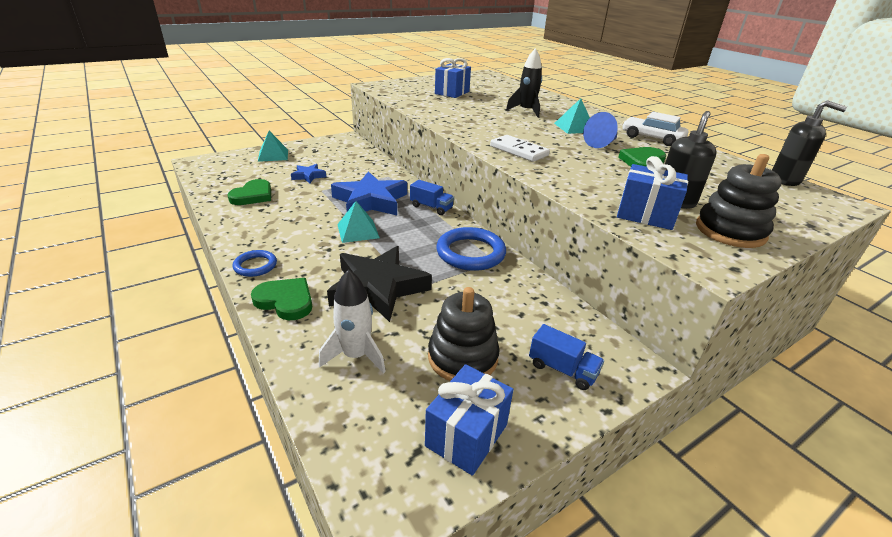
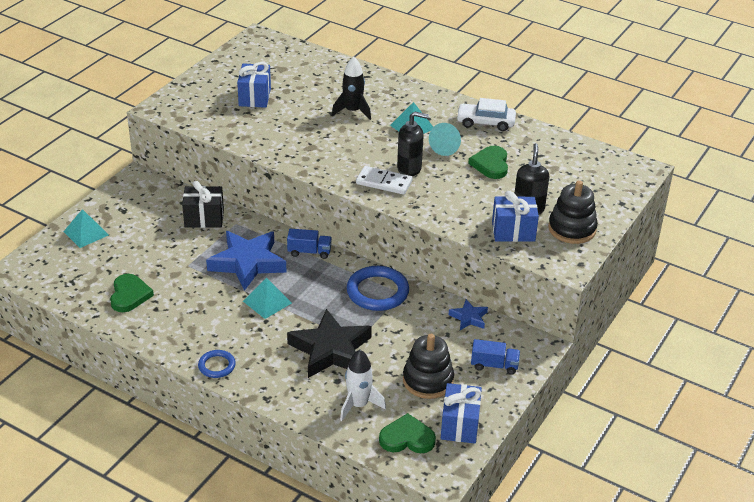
camera: 25 degrees left, 5 degrees up
green heart [251,278,312,320] -> green heart moved to [379,413,436,453]
blue star [291,164,326,183] -> blue star moved to [449,299,488,330]
blue cone [583,112,618,148] -> turquoise cone [429,123,461,156]
black soap dispenser [772,100,847,186] -> black soap dispenser moved to [397,111,429,176]
none -> black gift [182,181,224,228]

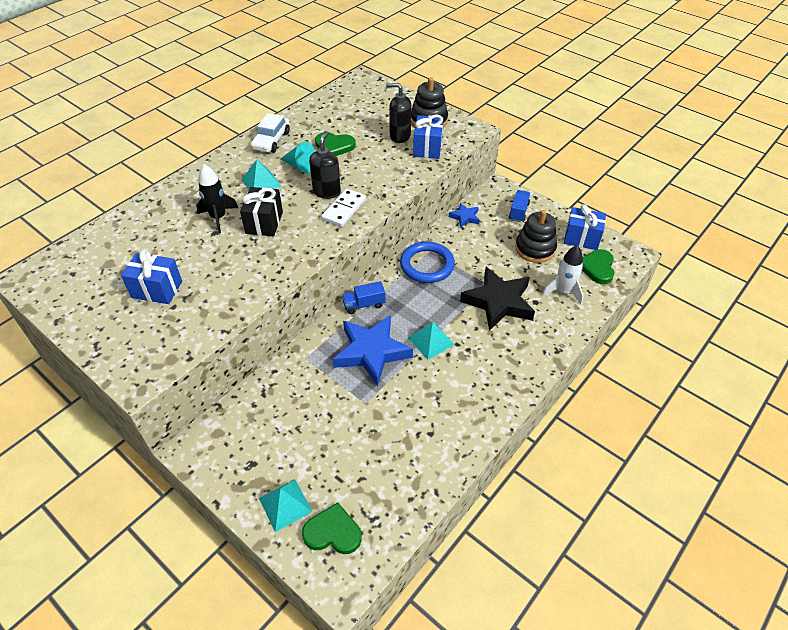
camera: 80 degrees left, 10 degrees up
green heart [110,274,154,312] -> green heart moved to [302,502,362,554]
black gift [182,181,224,228] -> black gift moved to [240,187,283,236]
blue ring [198,350,236,378] -> none
blue truck [287,229,332,259] -> blue truck turned 120 degrees counterclockwise [342,281,385,314]

